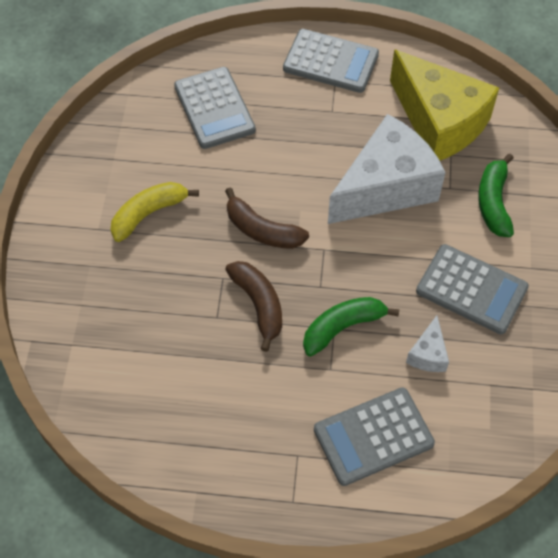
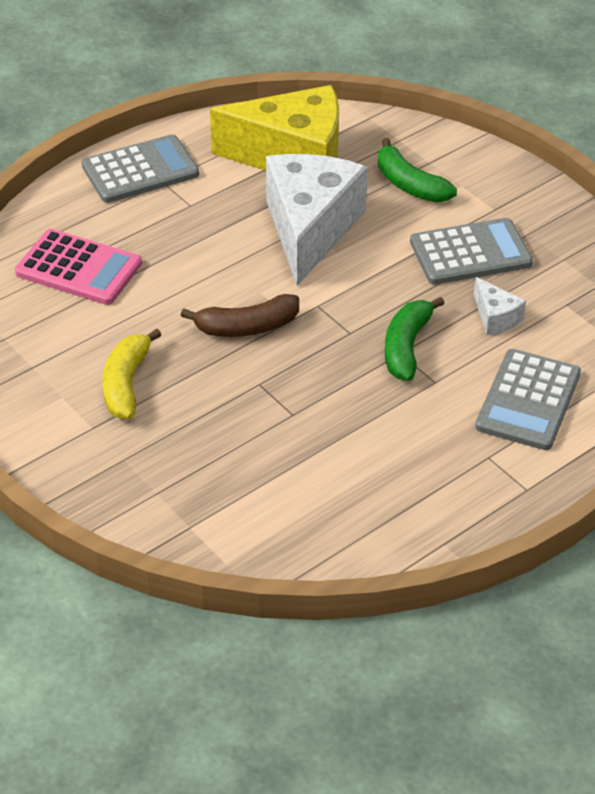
camera: 45 degrees left, 15 degrees down
grey calculator [174,67,256,149] -> pink calculator [15,229,142,305]
brown banana [225,261,282,352] -> none

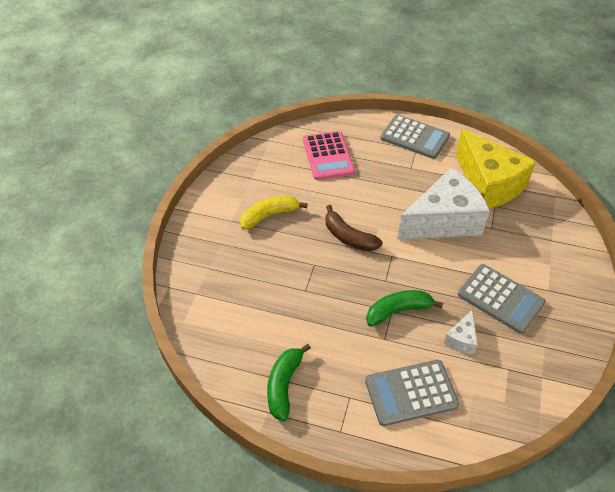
camera: 55 degrees right, 5 degrees up
green banana [378,138,457,203] -> green banana moved to [267,344,311,421]

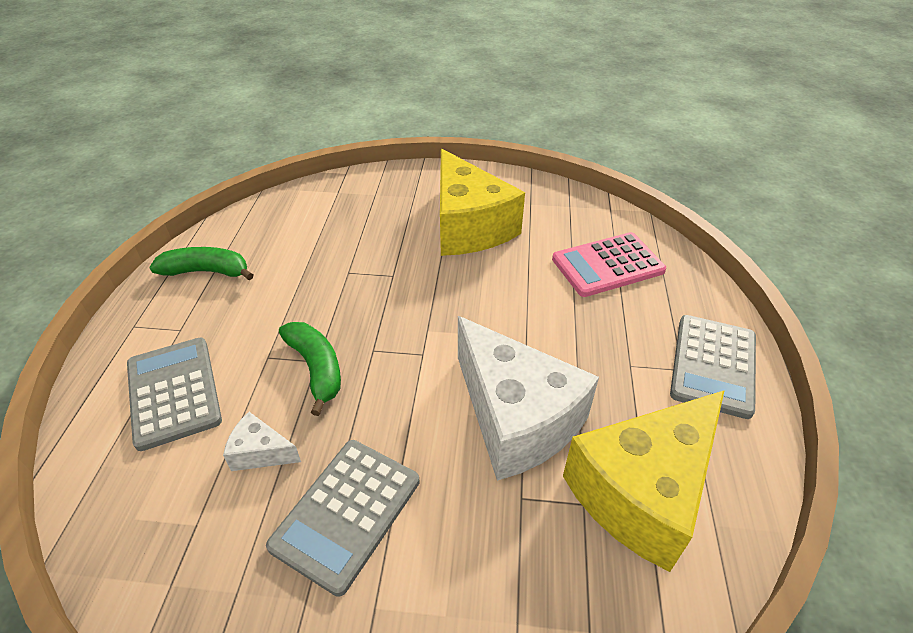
camera: 80 degrees right, 5 degrees down
yellow banana [240,195,308,230] -> yellow cheese [440,149,525,256]
brown banana [326,205,382,251] -> none

